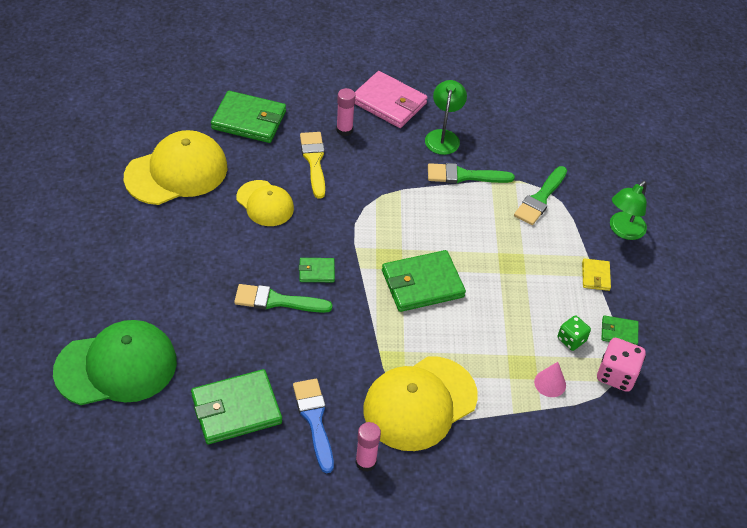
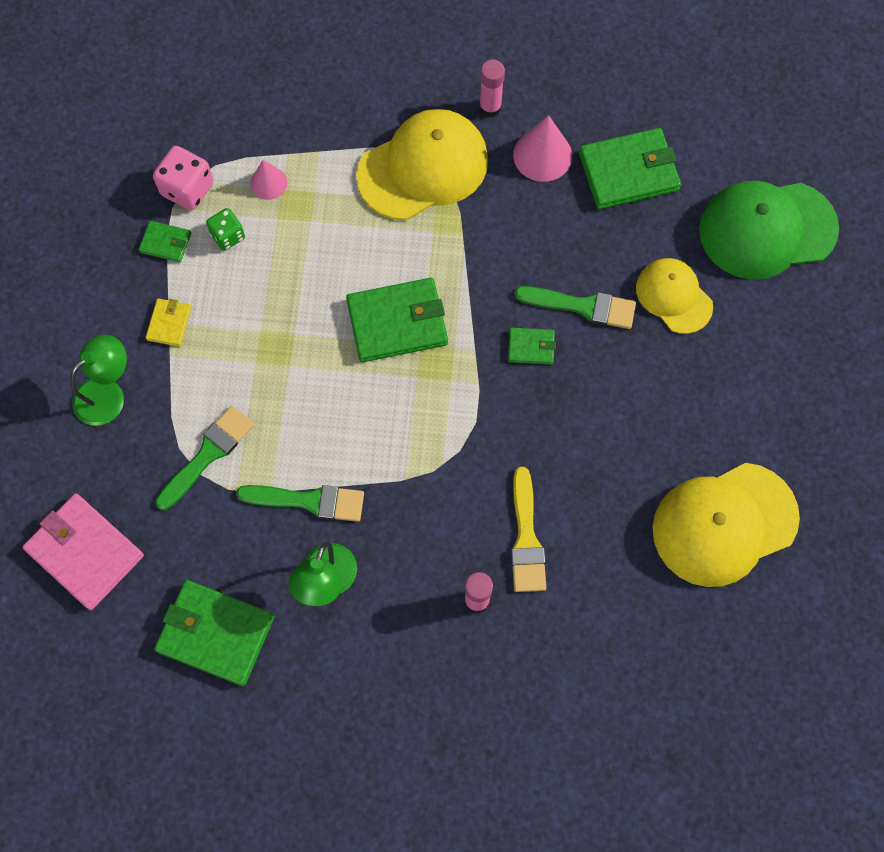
camera: 170 degrees left, 20 degrees up
green wallet [211,91,286,143] -> green wallet moved to [154,580,274,686]
yellow cap [236,180,294,226] -> yellow cap moved to [636,258,713,334]
blue brush [293,379,334,473] -> pink cone [513,115,572,182]
pink wallet [355,71,428,128] -> pink wallet moved to [23,493,144,610]

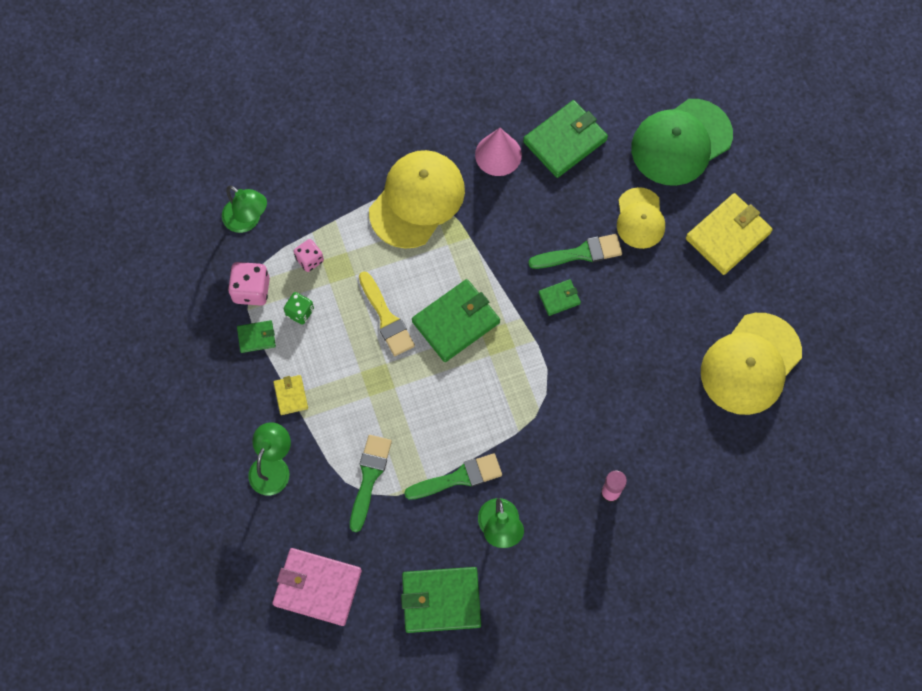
camera: 25 degrees left, 0 degrees up
pink cone [251,160,288,200] -> pink dice [294,239,324,272]
pink glue stick [479,60,505,117] -> none
yellow brush [511,467,546,592] -> yellow brush moved to [359,272,415,356]
yellow cap [636,258,713,334] -> yellow cap turned 120 degrees counterclockwise [617,187,665,249]
none -> green lamp [222,185,267,233]
none -> yellow wallet [686,193,773,275]

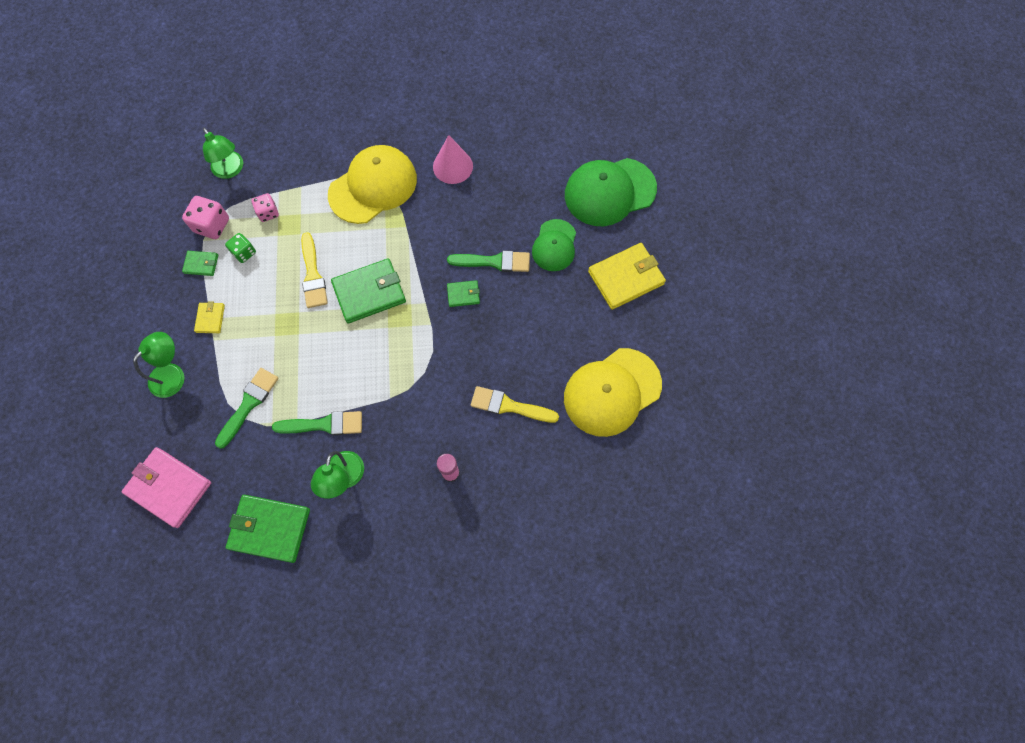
camera: 15 degrees right, 0 degrees up
green wallet [523,100,608,178] -> none
yellow cap [617,187,665,249] -> green cap [532,219,576,271]
none -> yellow brush [471,386,559,423]

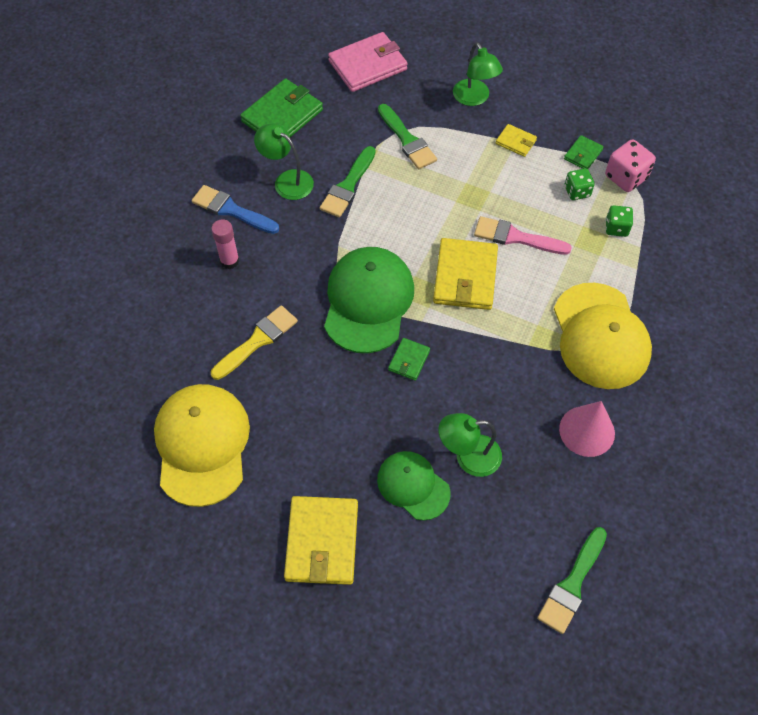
camera: 120 degrees right, 10 degrees down
green lamp [203,128,243,179] -> green lamp moved to [438,413,502,477]
pink dice [252,193,279,222] -> green dice [606,205,633,237]
yellow brush [301,232,328,308] -> pink brush [474,216,572,255]
green wallet [331,258,406,323] -> yellow wallet [433,238,498,310]
green brush [447,251,530,272] -> green brush moved to [537,527,607,634]
green cap [565,158,657,226] -> green cap moved to [324,247,414,353]
none -> blue brush [192,185,279,234]

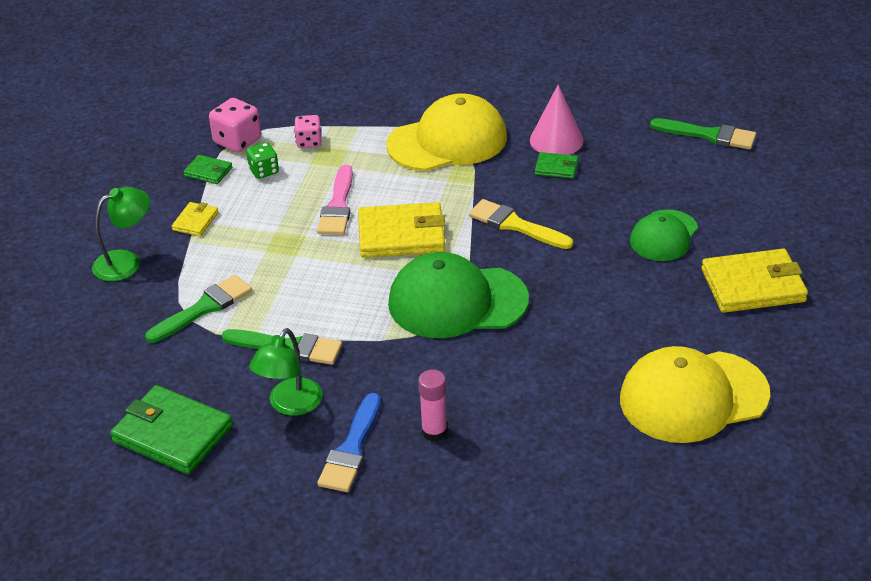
camera: 100 degrees left, 20 degrees down
yellow brush [211,305,298,380] -> yellow brush moved to [469,199,573,249]
pink wallet [328,32,408,92] -> none
green wallet [388,338,430,381] -> green wallet moved to [535,152,578,179]
green lamp [438,413,502,477] -> none
green dice [606,205,633,237] -> pink dice [294,115,322,148]

